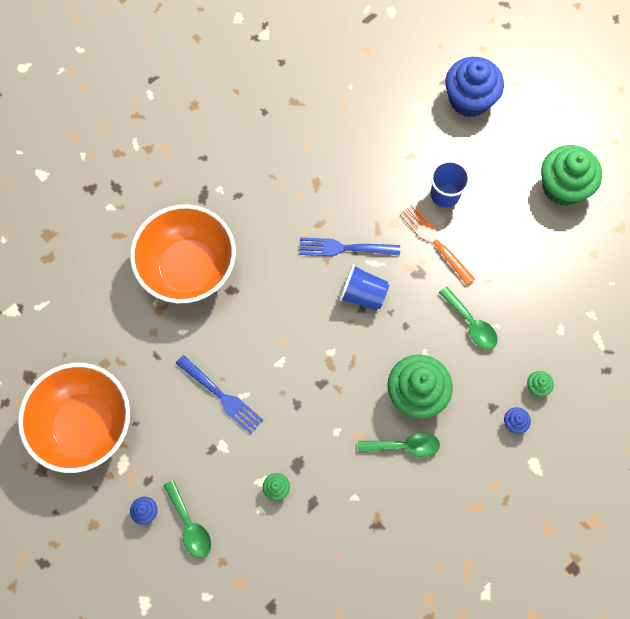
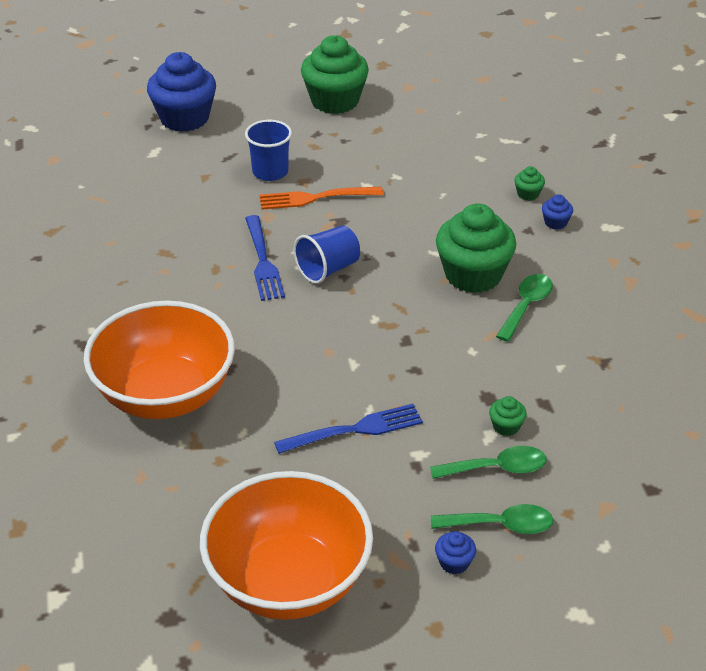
camera: 60 degrees left, 30 degrees down
blue fork [299,237,400,256] -> blue fork turned 45 degrees counterclockwise [245,215,285,301]
green spoon [439,287,498,349] -> green spoon moved to [430,446,547,479]

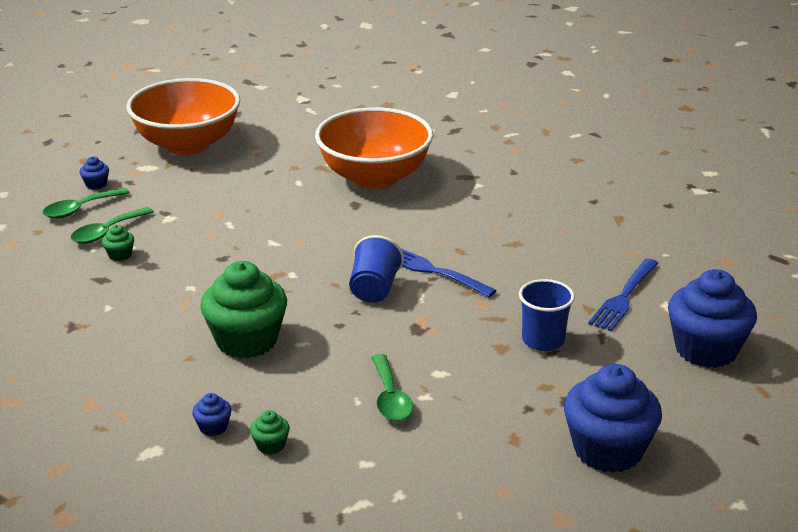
camera: 140 degrees right, 10 degrees down
orange fork [260,187,383,210] -> none
blue fork [274,404,423,454] -> blue fork moved to [588,258,658,331]
green cupcake [301,35,369,114] -> blue cupcake [564,364,662,473]
green spoon [496,274,553,342] -> green spoon moved to [371,354,413,421]

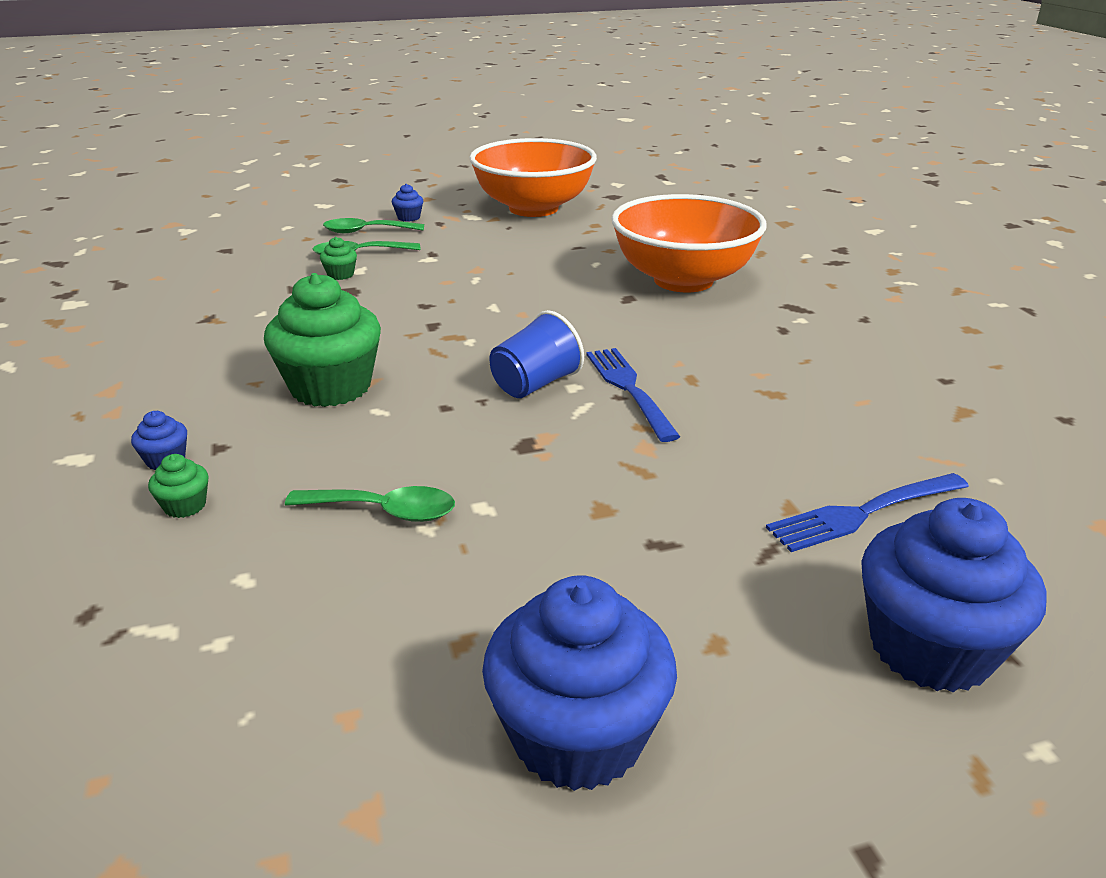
camera: 35 degrees right, 0 degrees up
green spoon [371,354,413,421] -> green spoon turned 105 degrees counterclockwise [285,486,455,522]
blue cup [519,279,575,351] -> none

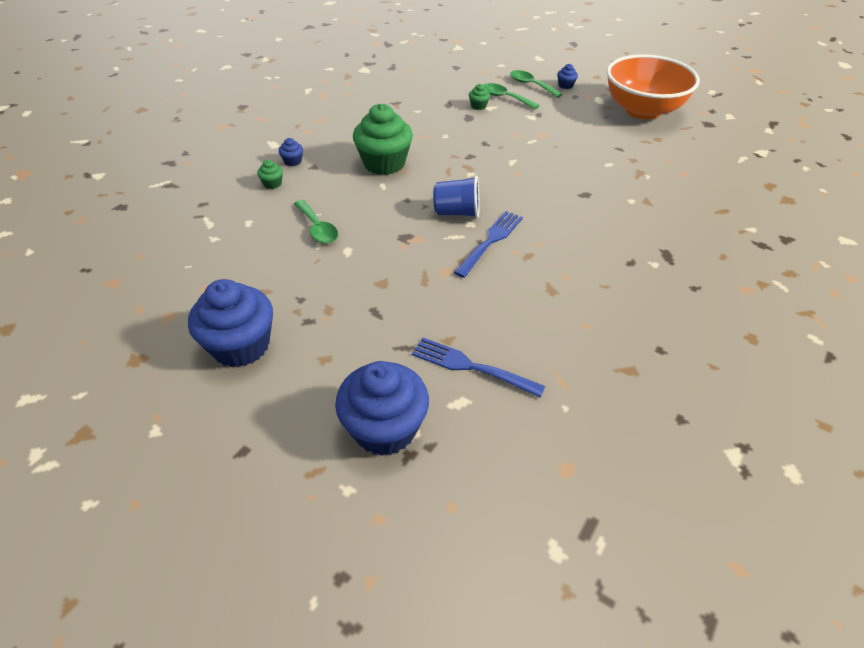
camera: 50 degrees right, 15 degrees up
orange bowl [612,194,767,292] -> none

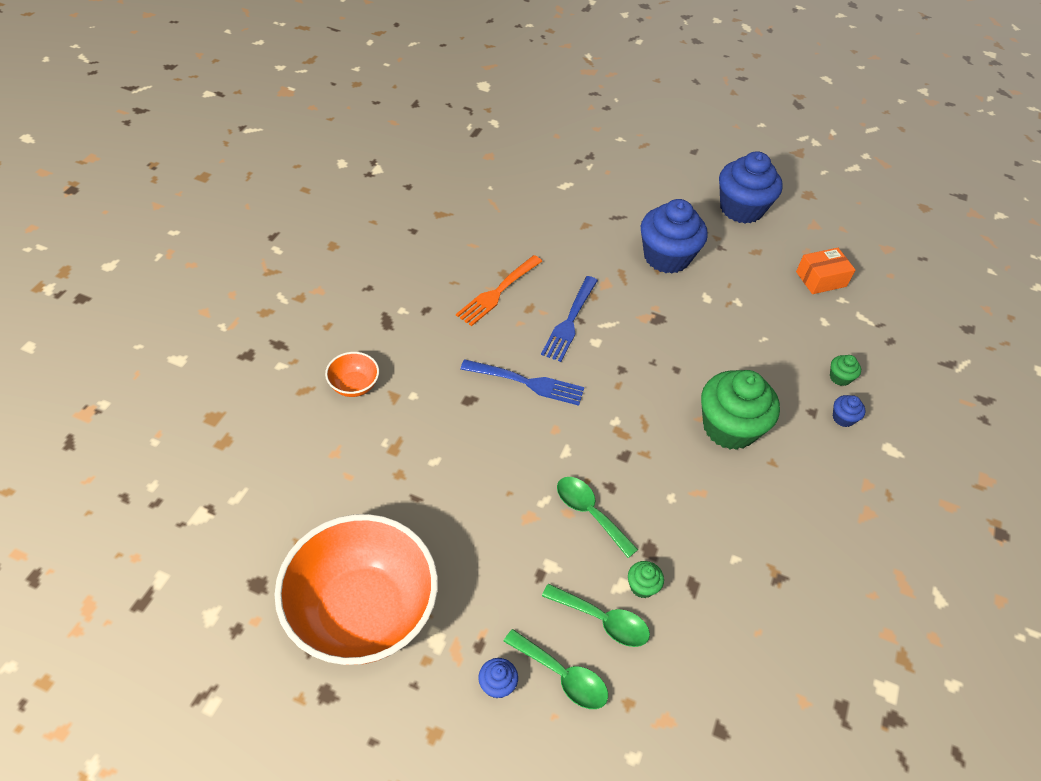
camera: 165 degrees right, 5 degrees up
green spoon [294,200,338,244] -> green spoon moved to [557,477,638,558]
blue cupcake [335,361,429,456] -> blue cupcake moved to [641,199,708,274]
blue fork [412,337,545,398] -> blue fork moved to [460,359,584,406]
blue cup [433,176,480,218] -> none
none -> orange bowl [325,352,379,397]
none -> orange fork [456,255,542,326]
none -> orange box [796,248,855,294]

